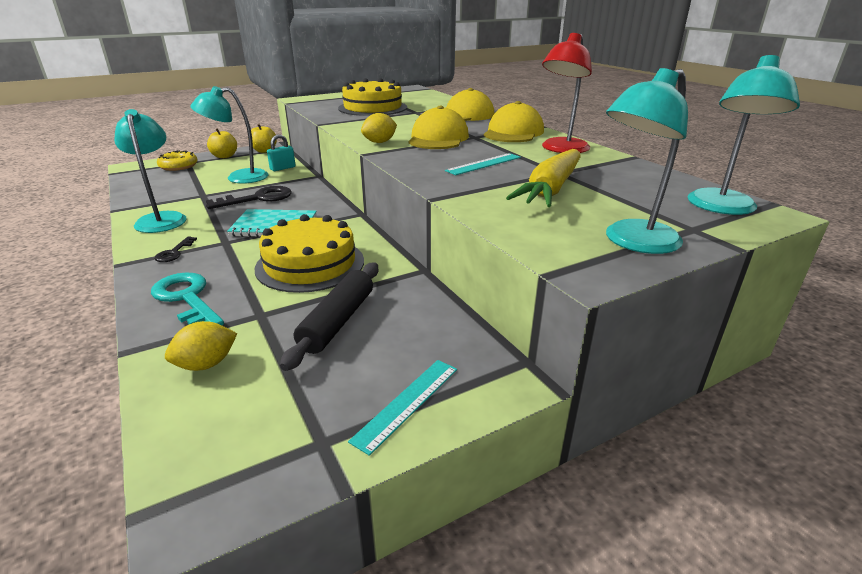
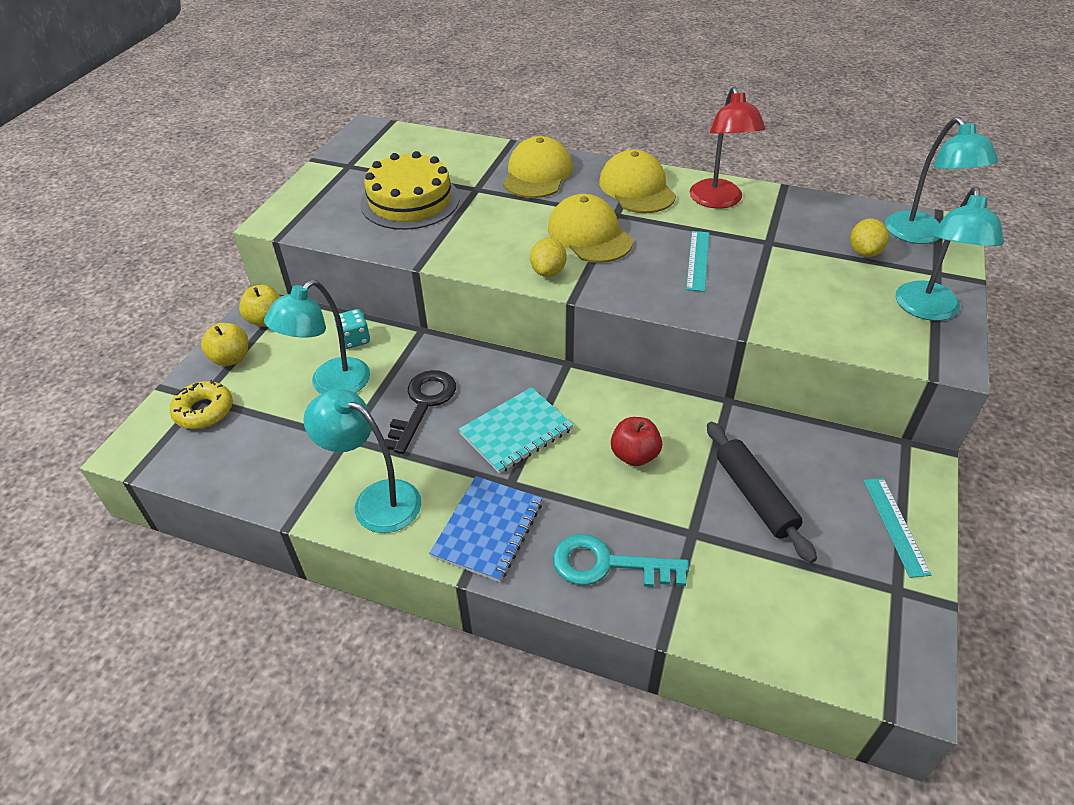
camera: 40 degrees left, 15 degrees up
black key [154,237,197,262] -> blue notebook [429,476,542,582]
yellow lemon [165,321,237,371] -> yellow lemon moved to [850,219,889,257]
yellow cake [255,214,364,293] -> red apple [611,417,662,466]
turquoise padlock [267,134,296,171] -> turquoise dice [334,309,370,349]
yellow carrot [506,149,581,207] -> none

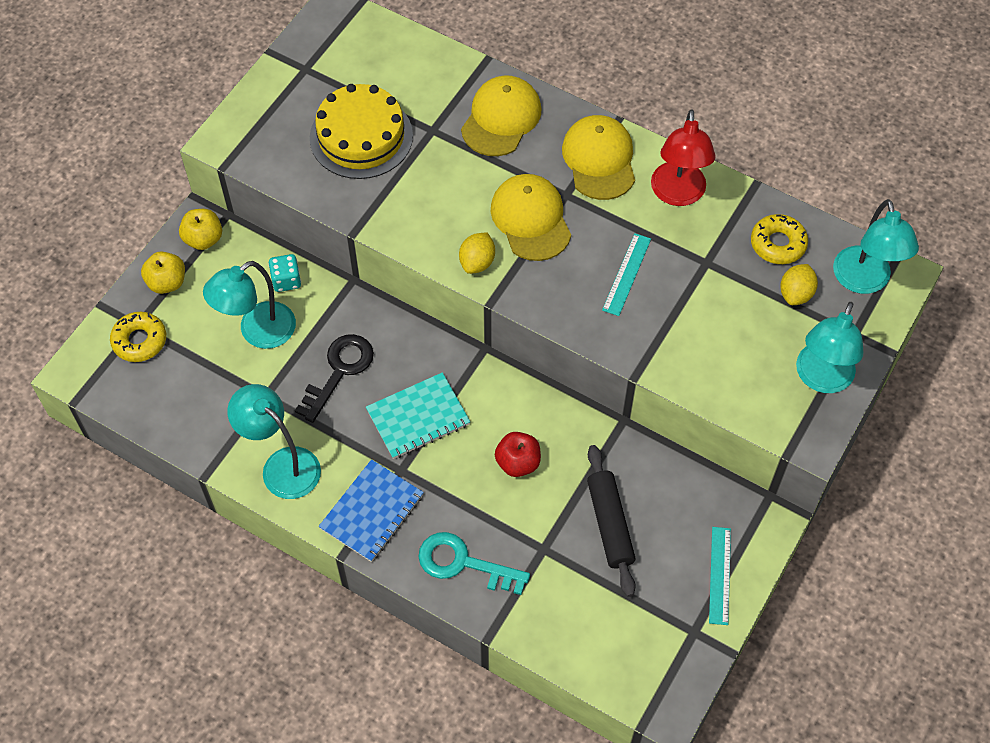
camera: 10 degrees right, 15 degrees up
none -> yellow donut [751,214,808,264]

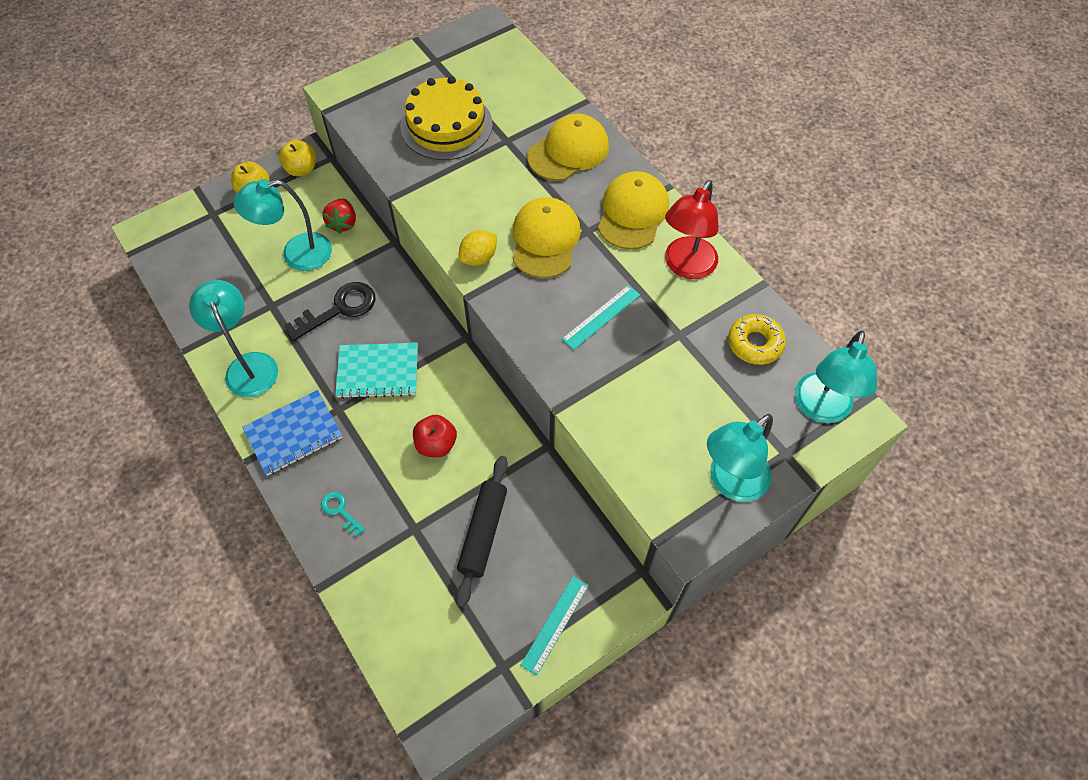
camera: 25 degrees right, 0 degrees up
yellow donut [110,312,166,362] -> none
turquoise dice [268,254,301,292] -> red strawberry [323,199,356,234]
turquoise key [418,532,530,595] -> turquoise key [321,492,365,537], size x0.53
yellow lemon [780,264,818,305] -> none

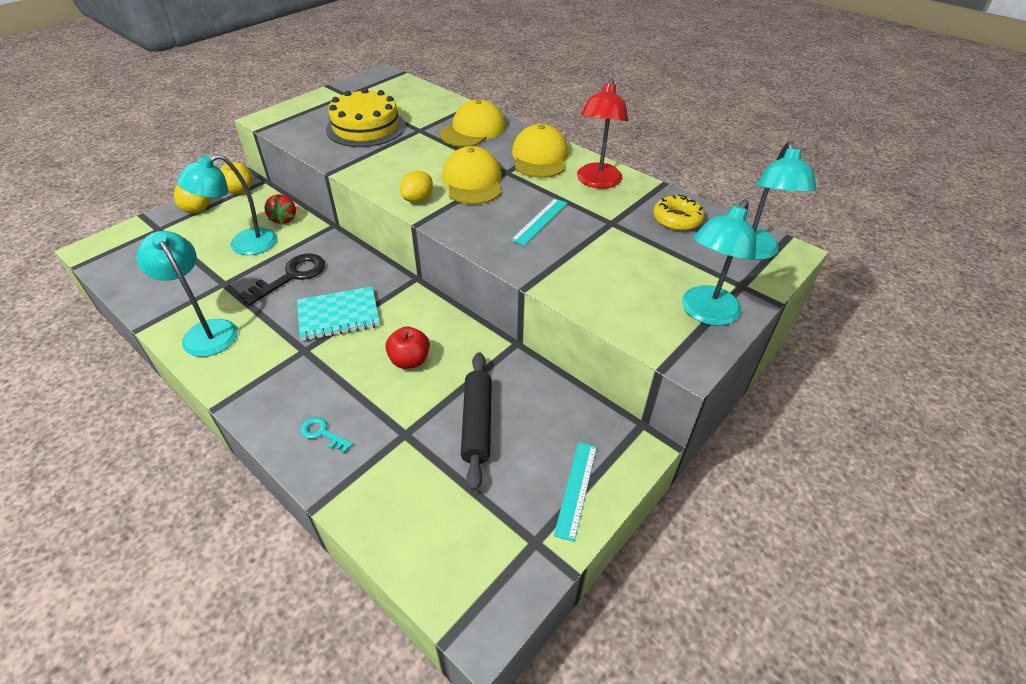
camera: 15 degrees left, 15 degrees down
blue notebook [242,390,343,476] -> none

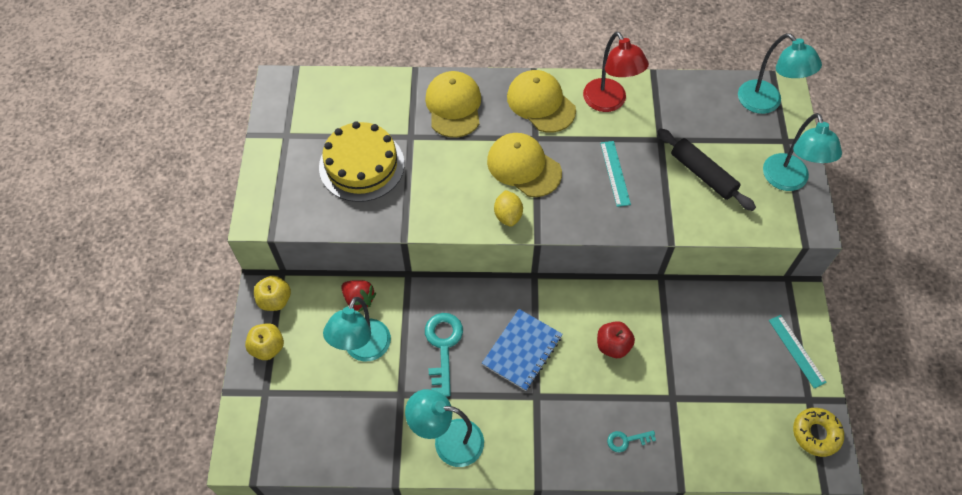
camera: 40 degrees left, 15 degrees up
black key [239,253,325,306] -> turquoise key [425,313,463,397]
turquoise notebook [297,286,380,341] -> blue notebook [482,309,563,391]
black rolling pin [461,352,492,491] -> black rolling pin moved to [658,128,756,211]
yellow donut [653,195,704,231] -> yellow donut moved to [793,408,844,457]

